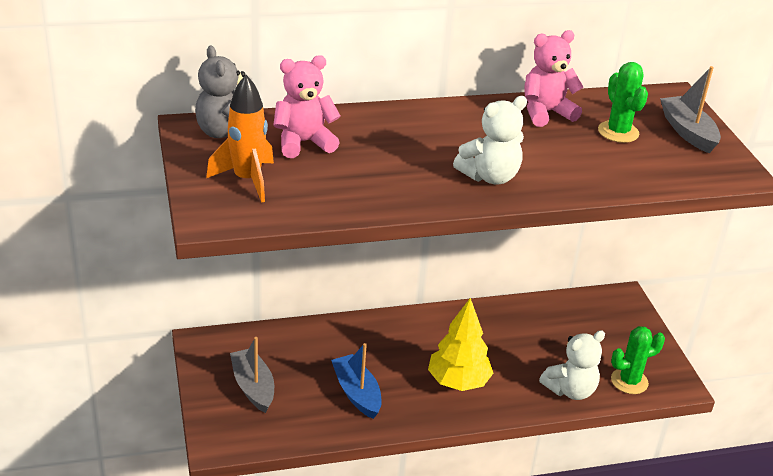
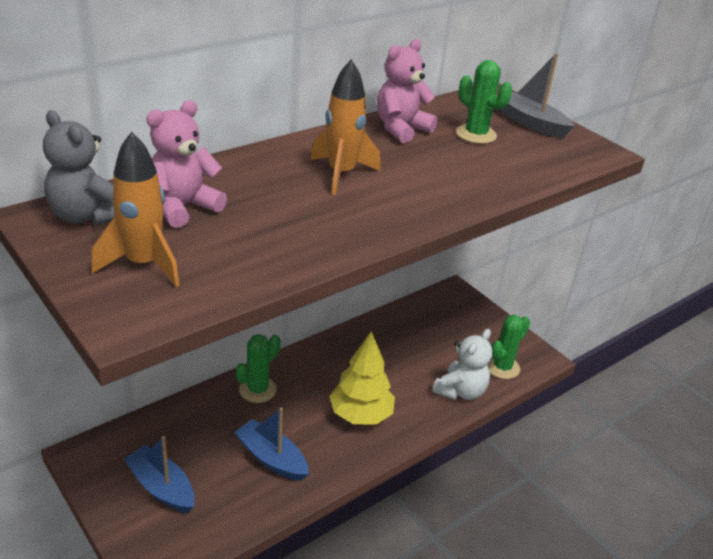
camera: 25 degrees left, 0 degrees up
grey boat [230,337,274,413] -> blue boat [123,436,195,513]
white teddy bear [453,96,527,184] -> none
none -> green cactus [236,334,281,403]
none -> orange rocket [310,59,380,195]

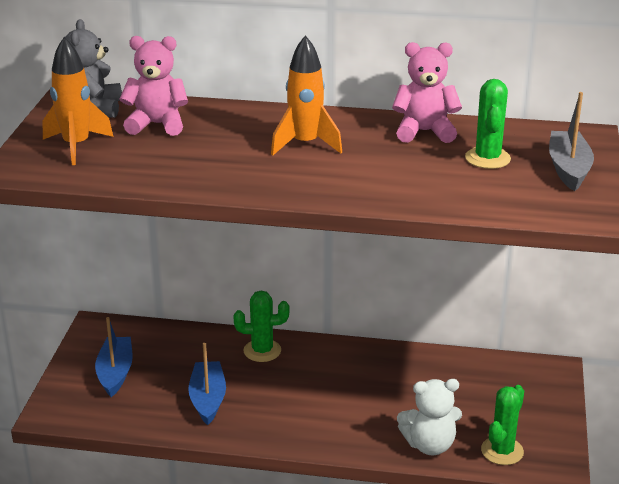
camera: 50 degrees right, 5 degrees down
yellow tree [329,331,395,425] -> none
green cactus [488,315,530,379] -> green cactus turned 60 degrees counterclockwise [481,385,524,465]

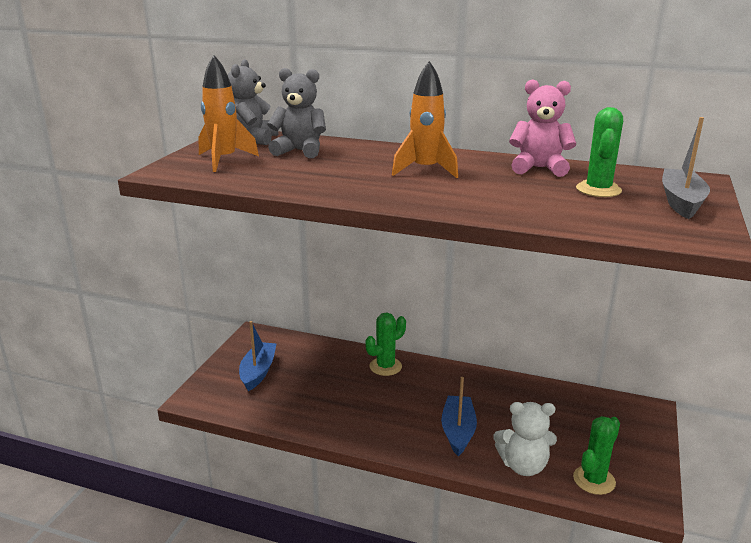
camera: 10 degrees right, 5 degrees down
pink teddy bear [120,36,188,136] -> grey teddy bear [267,68,326,158]
blue boat [188,343,226,425] -> blue boat moved to [441,377,477,456]
green cactus [234,291,289,362] -> green cactus turned 45 degrees counterclockwise [366,312,406,376]

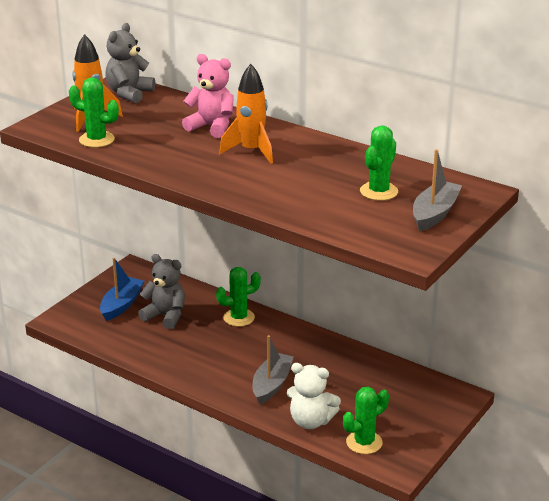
camera: 15 degrees right, 5 degrees up
grey teddy bear [267,68,326,158] -> grey teddy bear moved to [138,254,185,329]
blue boat [441,377,477,456] -> grey boat [253,335,294,405]
pink teddy bear [509,80,576,177] -> pink teddy bear moved to [182,54,234,138]
none -> green cactus [69,77,119,148]

